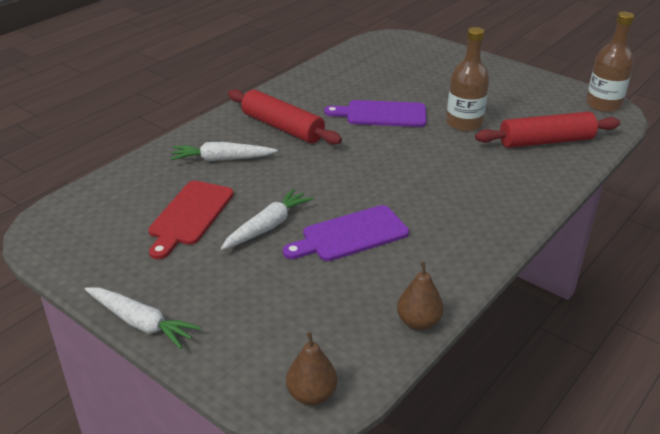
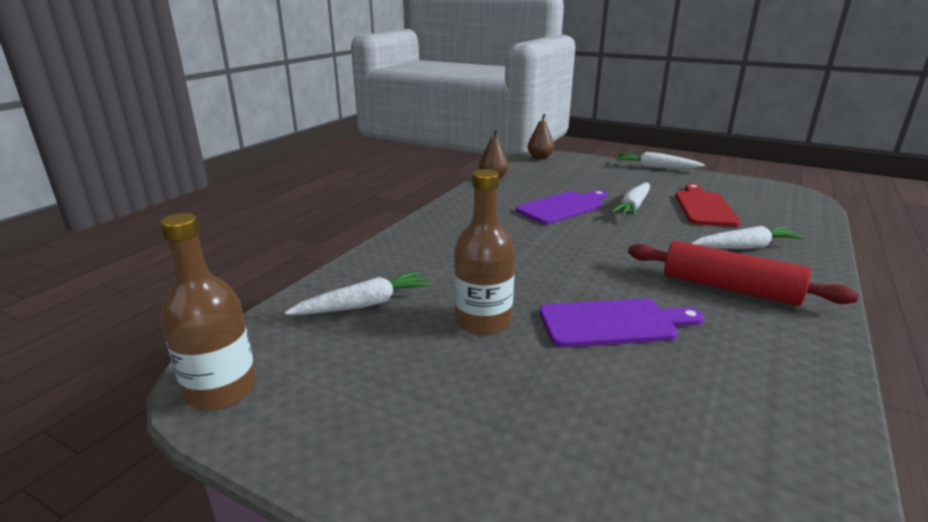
camera: 170 degrees right, 10 degrees down
red rolling pin [475,112,620,148] -> white carrot [285,271,431,315]

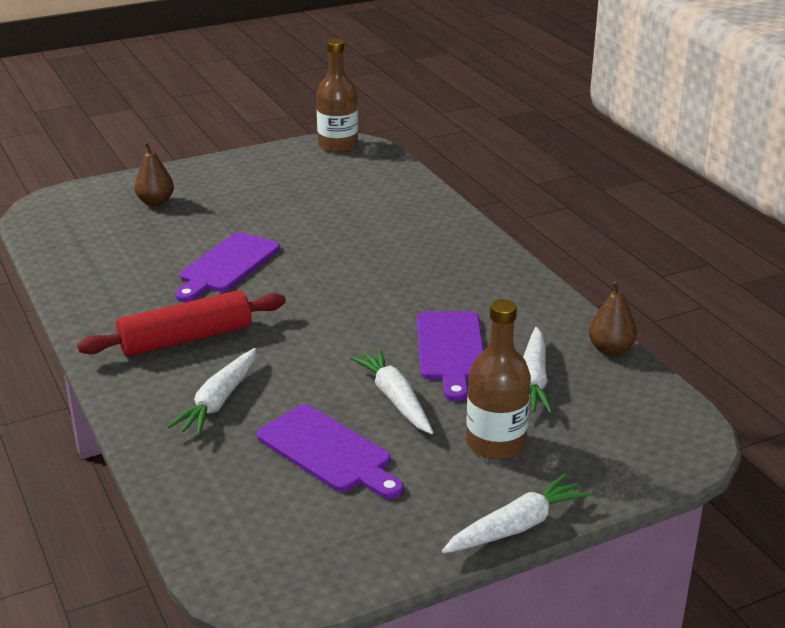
camera: 125 degrees right, 5 degrees up
white carrot [285,271,431,315] -> white carrot moved to [523,327,552,413]
brown bottle [454,169,515,335] -> brown bottle moved to [466,299,531,460]
brown pear [528,114,554,159] -> brown pear moved to [134,142,174,206]
red cutting board [675,184,741,227] -> purple cutting board [257,404,404,499]

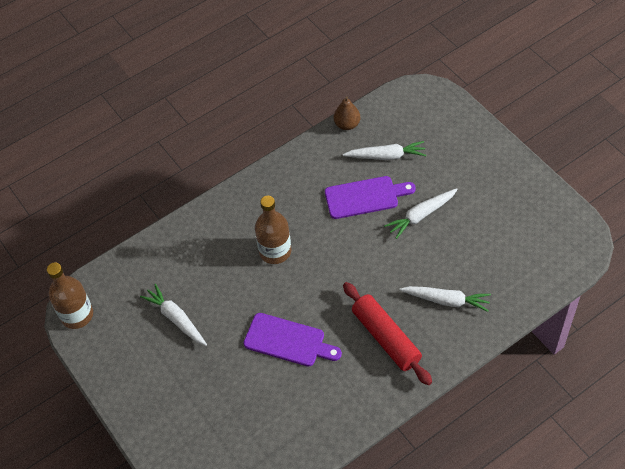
camera: 95 degrees left, 25 degrees up
brown pear [134,142,174,206] -> none
purple cutting board [257,404,404,499] -> none
white carrot [442,474,591,553] -> white carrot moved to [140,284,207,346]
brown bottle [466,299,531,460] -> brown bottle moved to [255,196,291,264]

